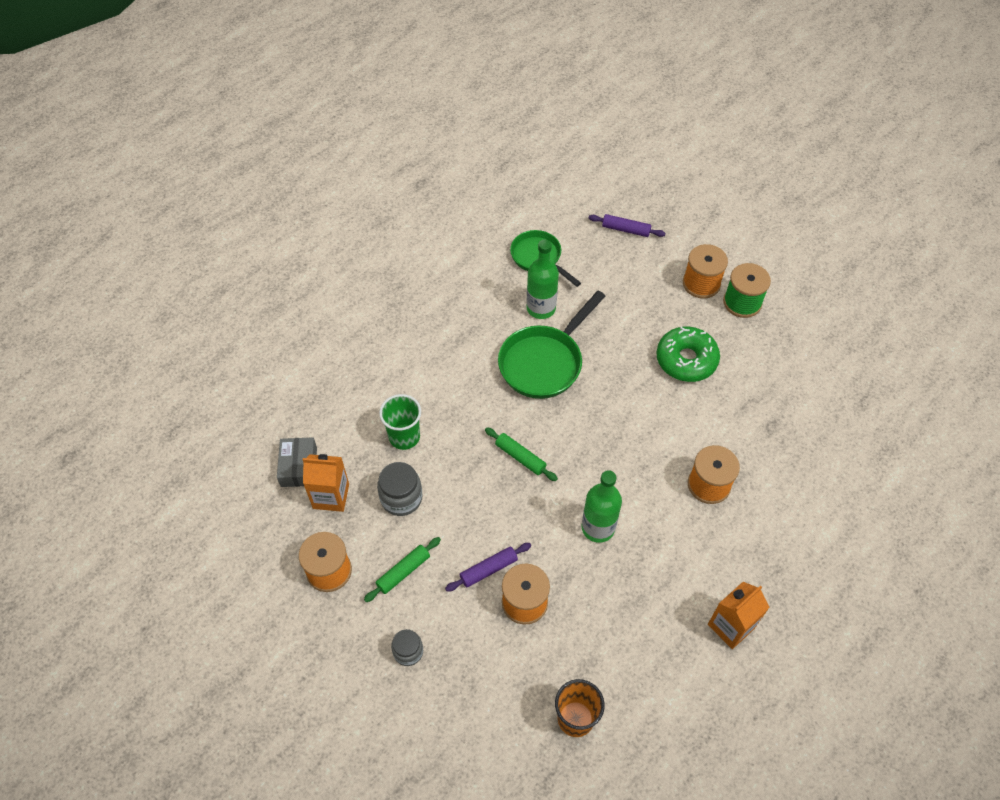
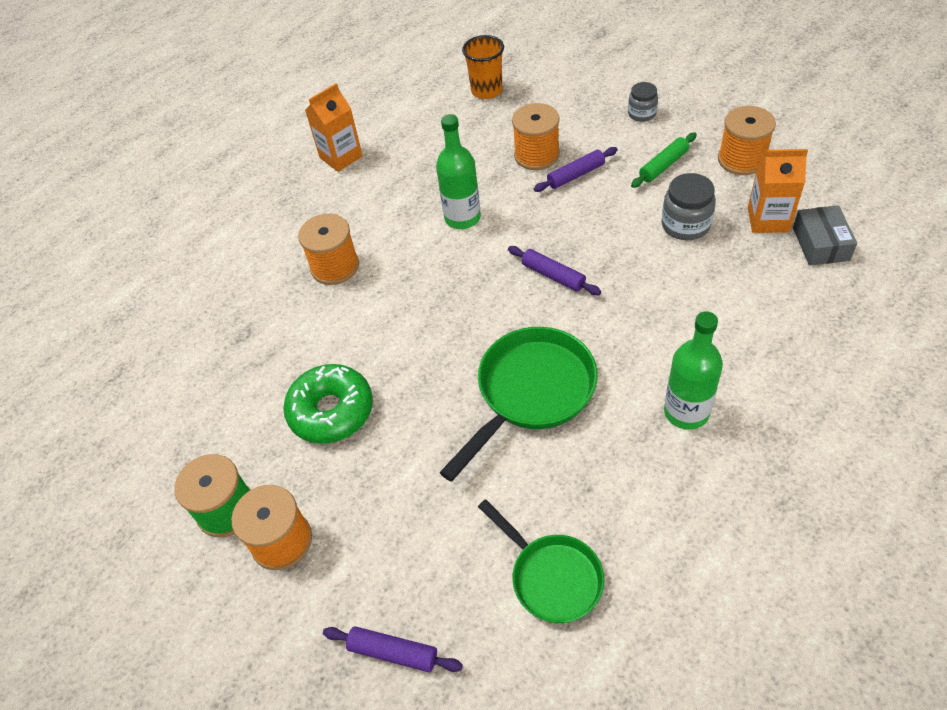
camera: 175 degrees left, 5 degrees down
green cup [379,394,421,450] -> none
green rolling pin [485,428,558,481] -> purple rolling pin [508,246,601,295]
green bottle [526,239,559,319] -> green bottle moved to [664,311,723,430]

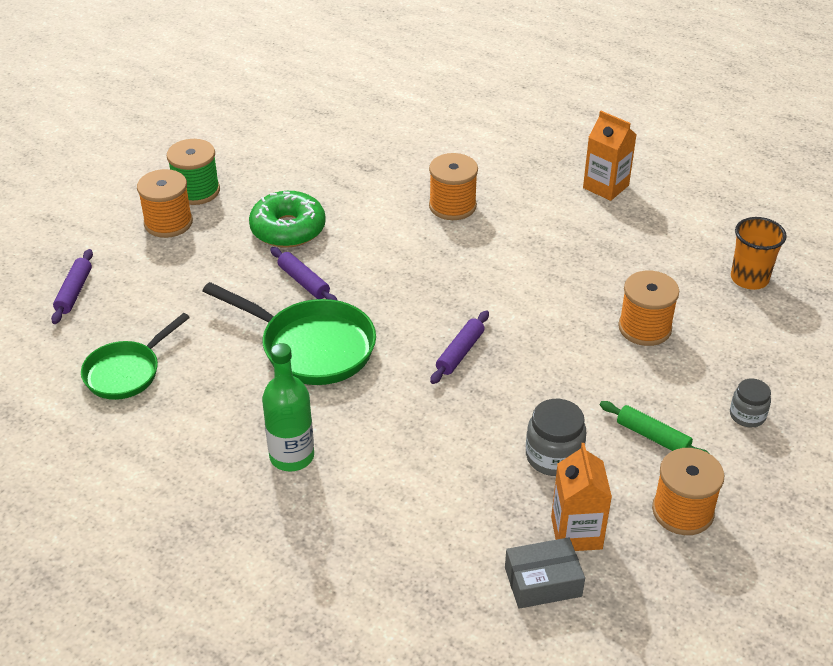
camera: 75 degrees right, 10 degrees down
green bottle [436,114,481,229] -> none
purple rolling pin [534,147,618,192] -> purple rolling pin moved to [270,247,338,301]

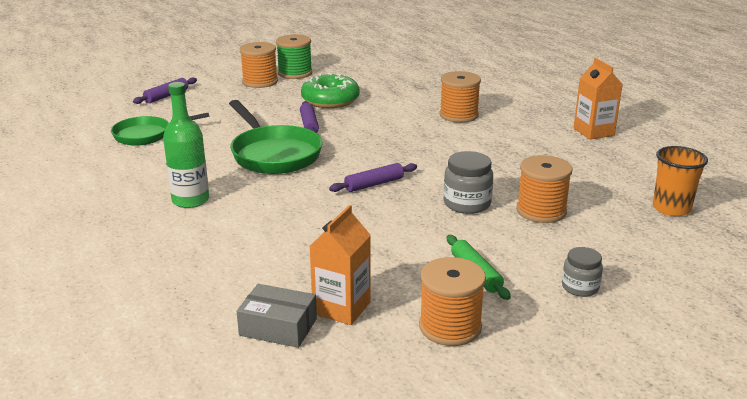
camera: 30 degrees right, 15 degrees down
grey jar [526,399,586,476] -> grey jar moved to [444,151,493,214]

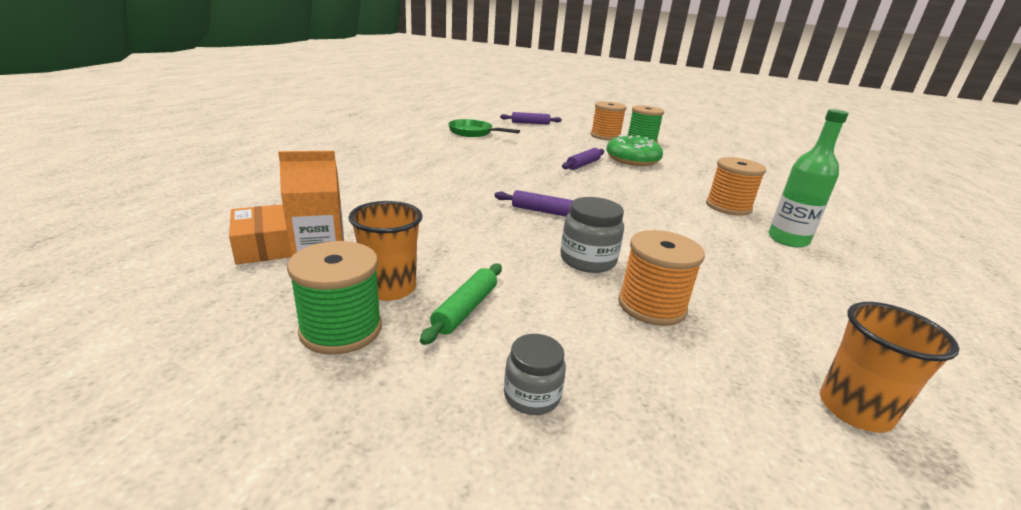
camera: 45 degrees right, 0 degrees up
green bottle [163,82,209,208] -> green bottle moved to [768,109,849,248]
green pan [229,100,323,174] -> none
grey box [236,284,317,348] -> orange box [229,204,291,265]
orange spool [419,257,486,346] -> green spool [287,241,382,355]
orange carton [573,58,623,140] -> none
none -> orange cup [349,201,422,301]

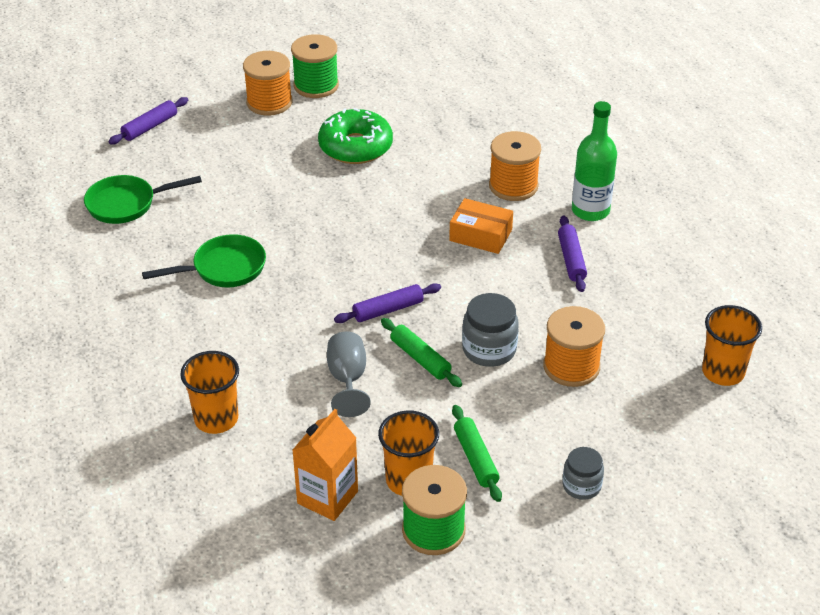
camera: 40 degrees left, 15 degrees up
orange box [229,204,291,265] -> orange box moved to [449,198,513,254]
purple rolling pin [562,148,604,170] -> purple rolling pin moved to [558,215,587,292]
none -> green pan [142,234,266,287]
none -> orange cup [180,351,239,434]
none -> grey goblet [327,331,371,417]
none -> green rolling pin [381,318,462,387]

